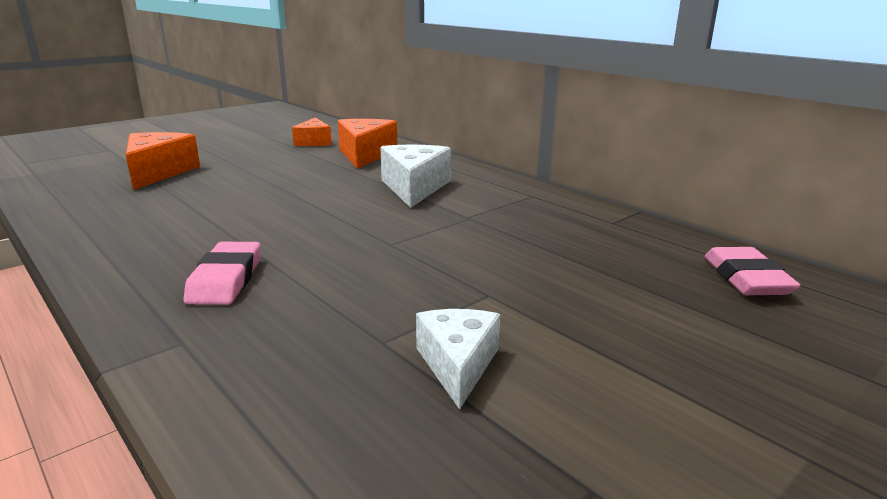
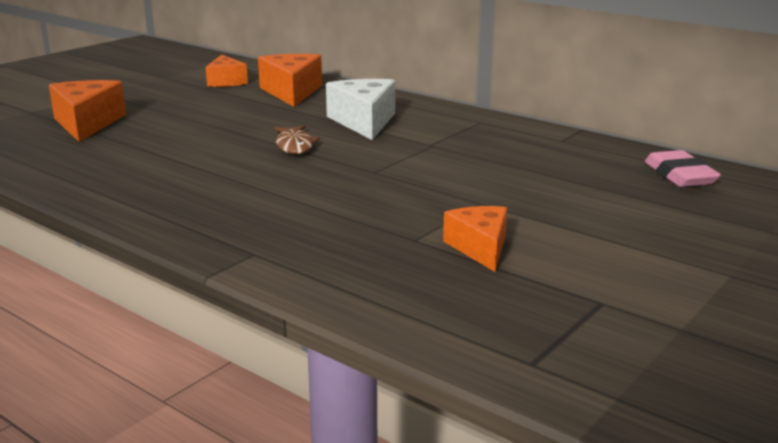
camera: 10 degrees left, 0 degrees up
pink eraser [184,242,261,305] -> none
white cheese [416,309,500,410] -> orange cheese [443,206,507,272]
none -> brown fish [274,125,320,154]

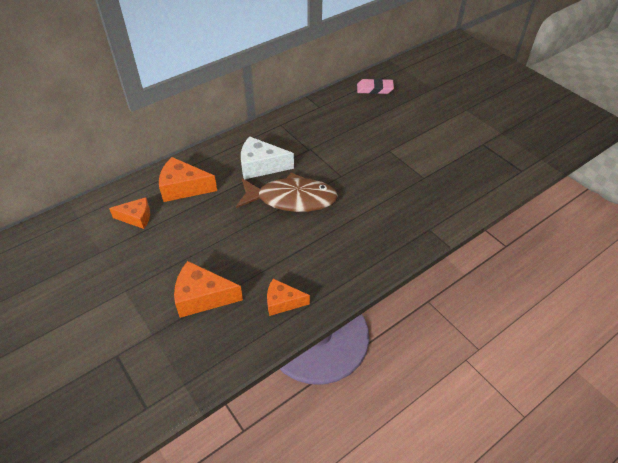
camera: 75 degrees left, 25 degrees up
brown fish [274,125,320,154] -> brown fish [236,173,338,212], size x2.11
orange cheese [443,206,507,272] -> orange cheese moved to [267,279,310,316]

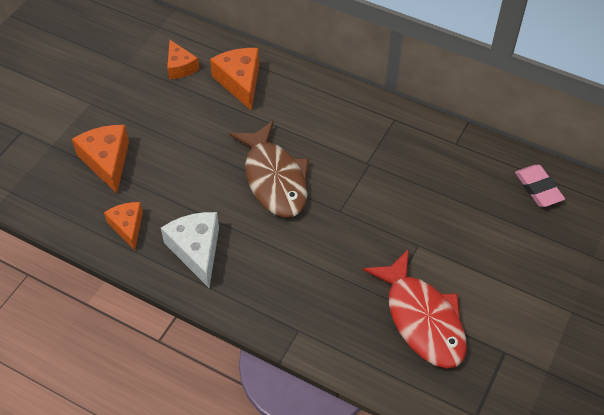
camera: 65 degrees right, 5 degrees up
white cheese [241,136,294,180] -> white cheese moved to [161,212,219,288]
none -> red fish [363,249,467,369]

